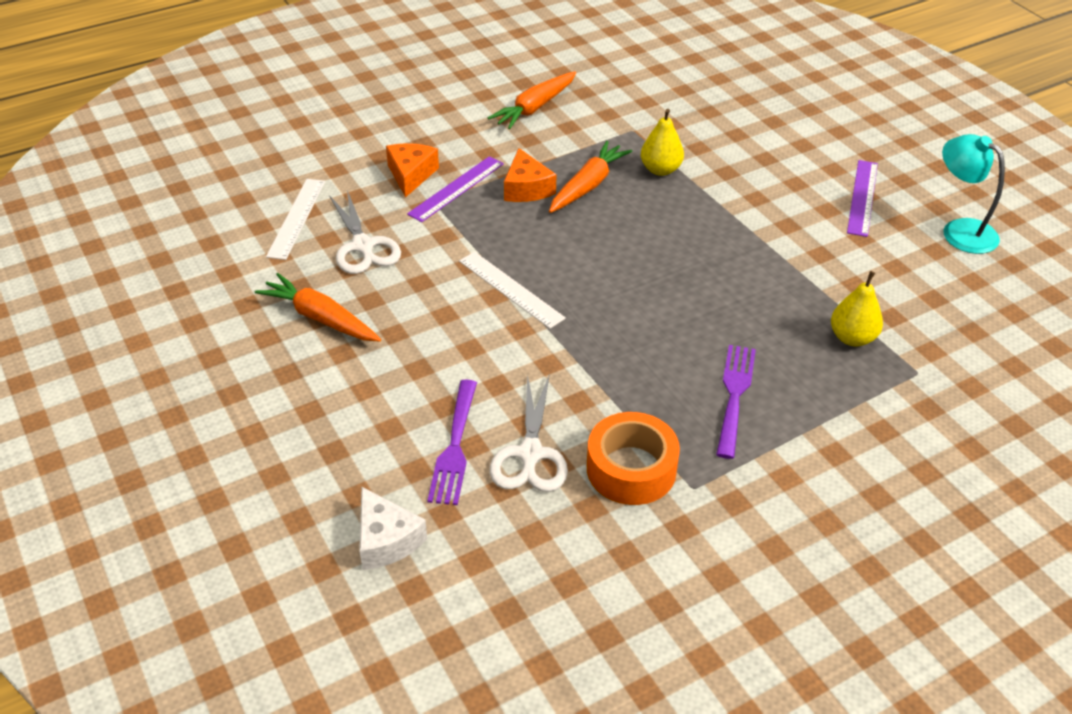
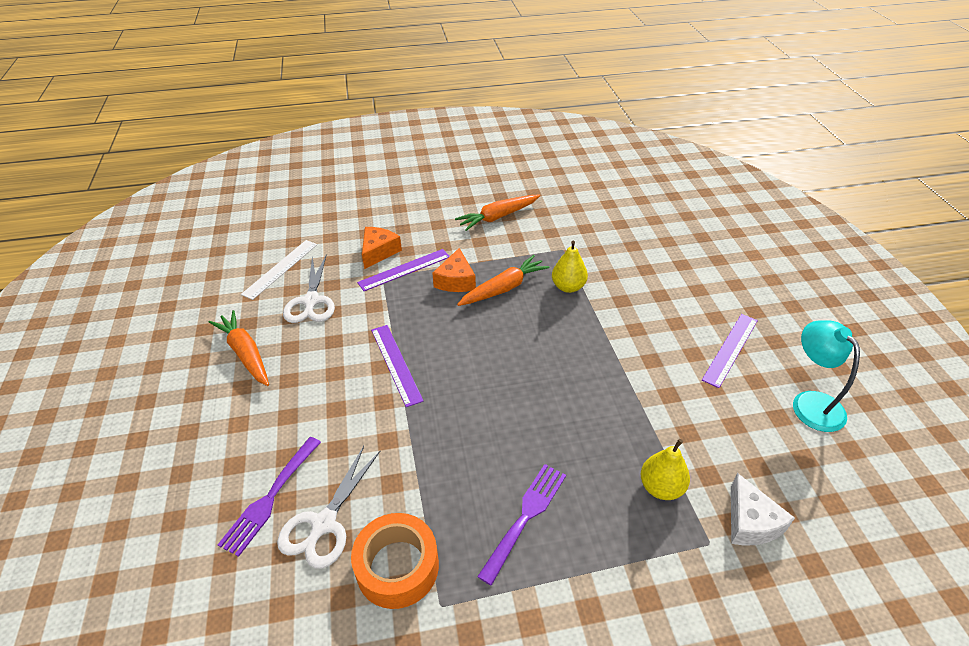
camera: 20 degrees right, 0 degrees up
white cheese [359,487,427,570] -> white cheese moved to [731,473,795,546]
white ruler [459,252,566,329] -> purple ruler [371,325,423,407]

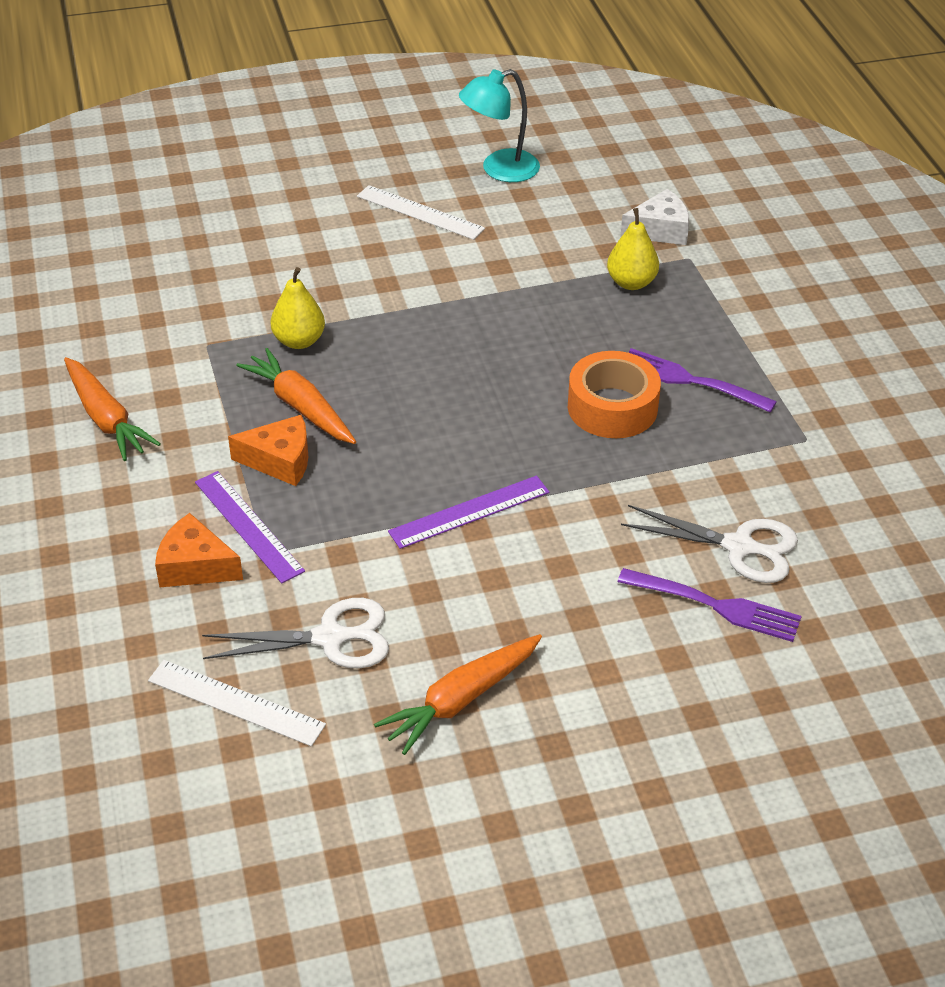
camera: 95 degrees left, 0 degrees up
orange tape [351,513,439,609] -> orange tape moved to [568,351,661,438]
purple ruler [702,314,758,388] -> white ruler [357,185,485,240]

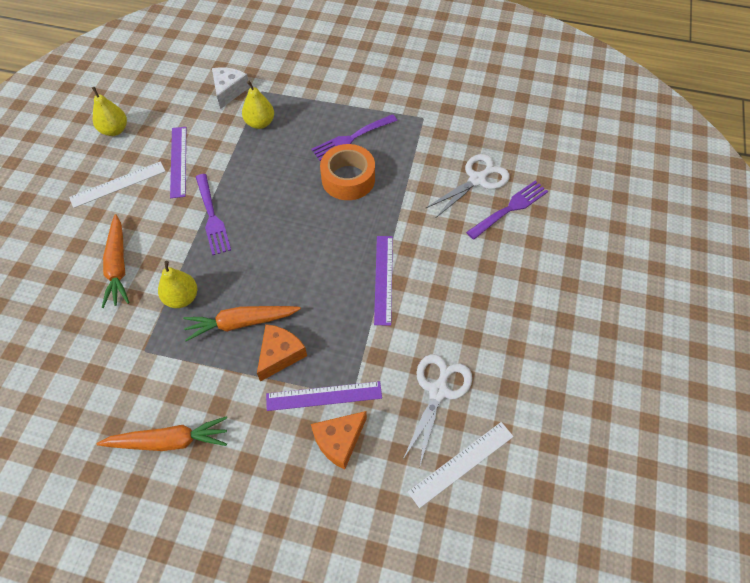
camera: 60 degrees left, 15 degrees up
orange carrot [374,634,542,755] -> orange carrot moved to [102,214,130,308]
turquoise lamp [459,69,540,182] -> yellow pear [92,87,127,136]
none -> purple ruler [170,127,186,198]
none -> purple fork [196,174,231,255]

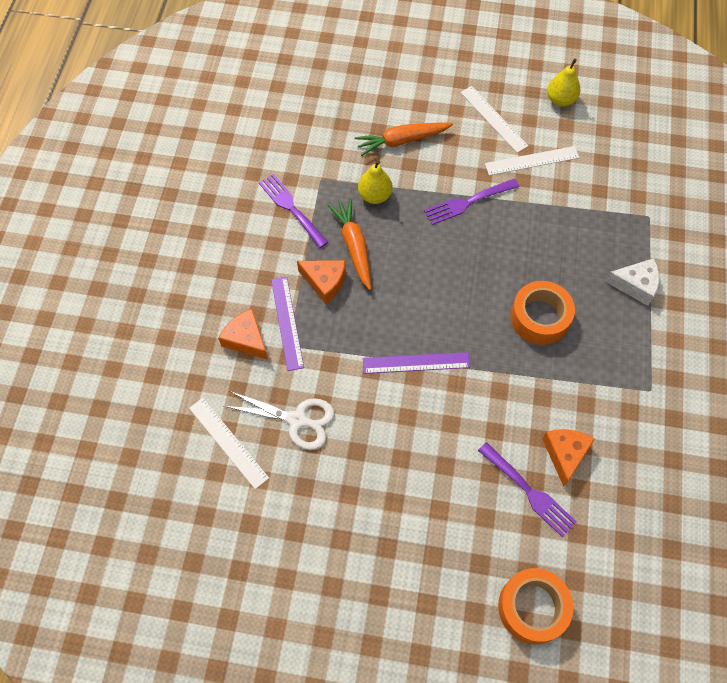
camera: 85 degrees right, 5 degrees up
orange carrot [97,416,227,451] -> none
purple ruler [170,127,186,198] -> white ruler [485,146,579,176]
white cheese [212,67,250,109] -> white cheese moved to [605,258,659,306]
yellow pear [242,81,274,129] -> none
purple fork [311,114,397,161] -> purple fork moved to [259,174,328,248]
white scissors [425,154,510,218] -> orange cheese [542,429,595,487]
none -> orange tape [498,568,573,644]

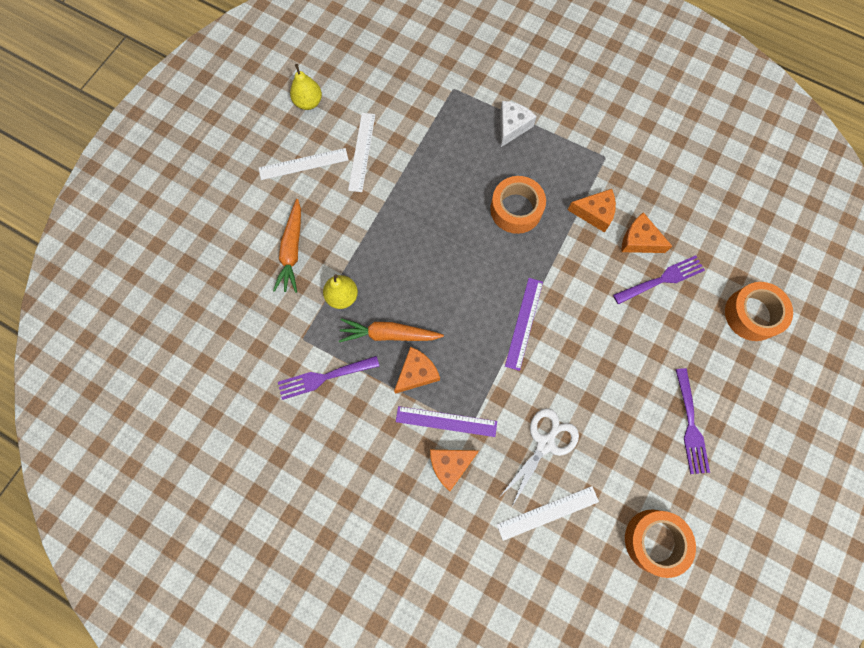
camera: 70 degrees left, 10 degrees up
purple fork [424,179,519,225] -> purple fork moved to [675,368,710,474]
none -> orange cheese [568,189,616,233]
none -> orange tape [625,510,696,578]

